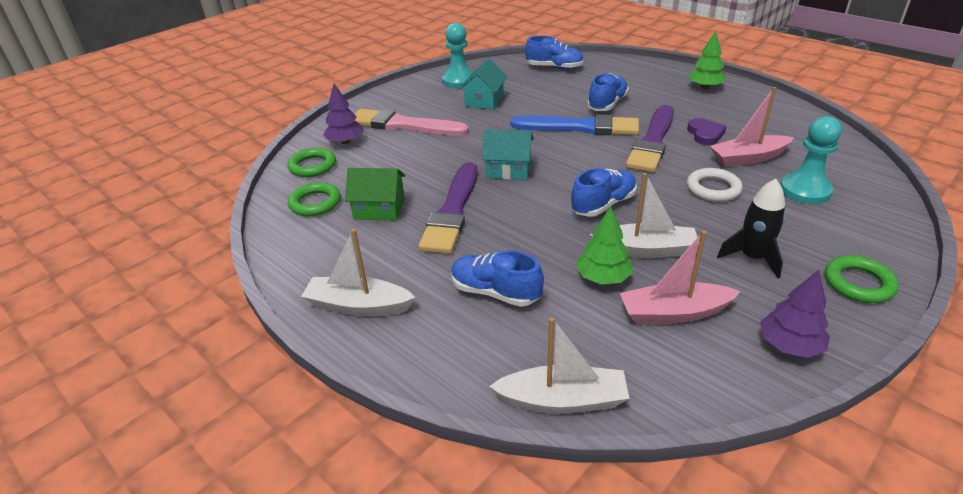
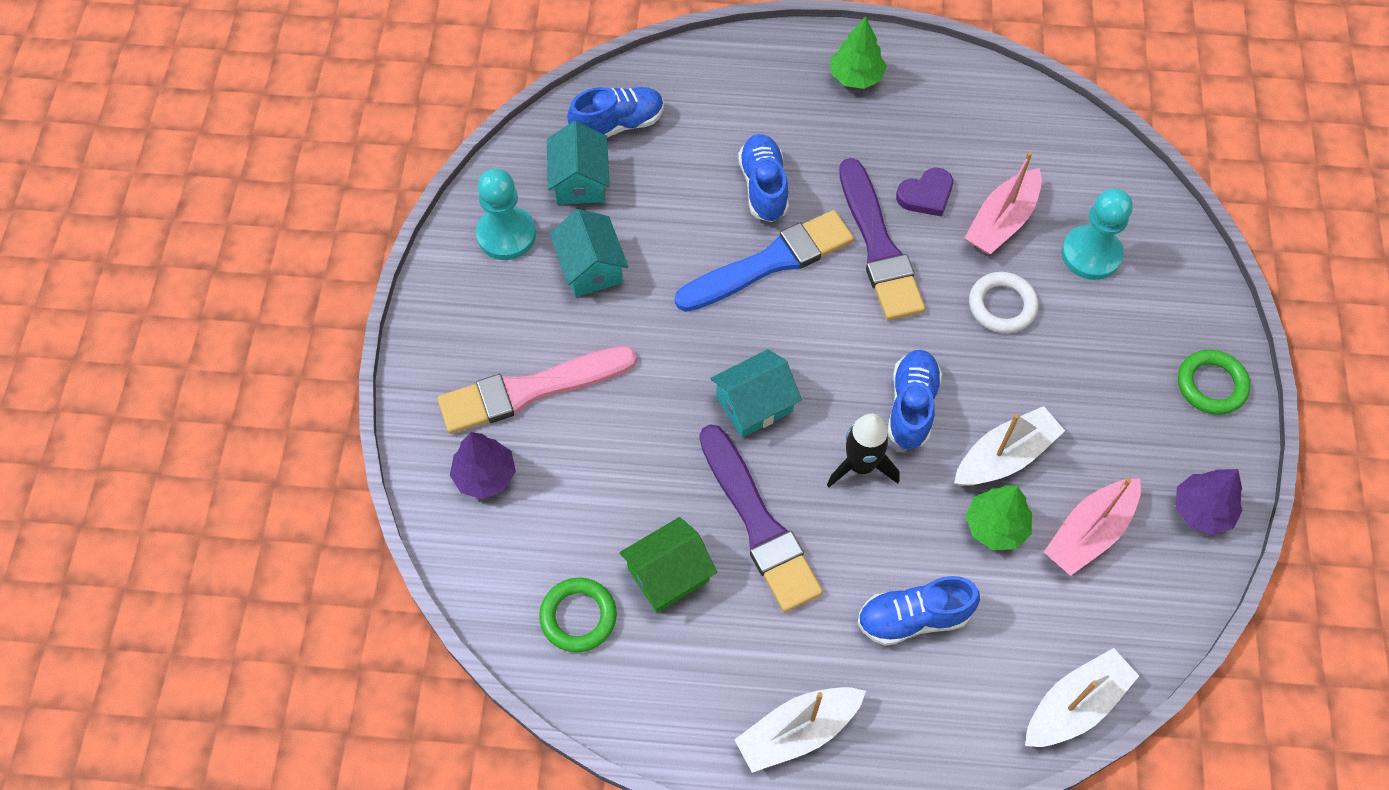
camera: 40 degrees left, 25 degrees up
green ring [287,148,336,177] -> none
purple heart [687,118,727,145] -> purple heart turned 105 degrees clockwise [896,168,953,217]
black rocket [717,179,785,278] -> black rocket moved to [827,414,900,487]
none -> turquoise house [547,121,610,205]

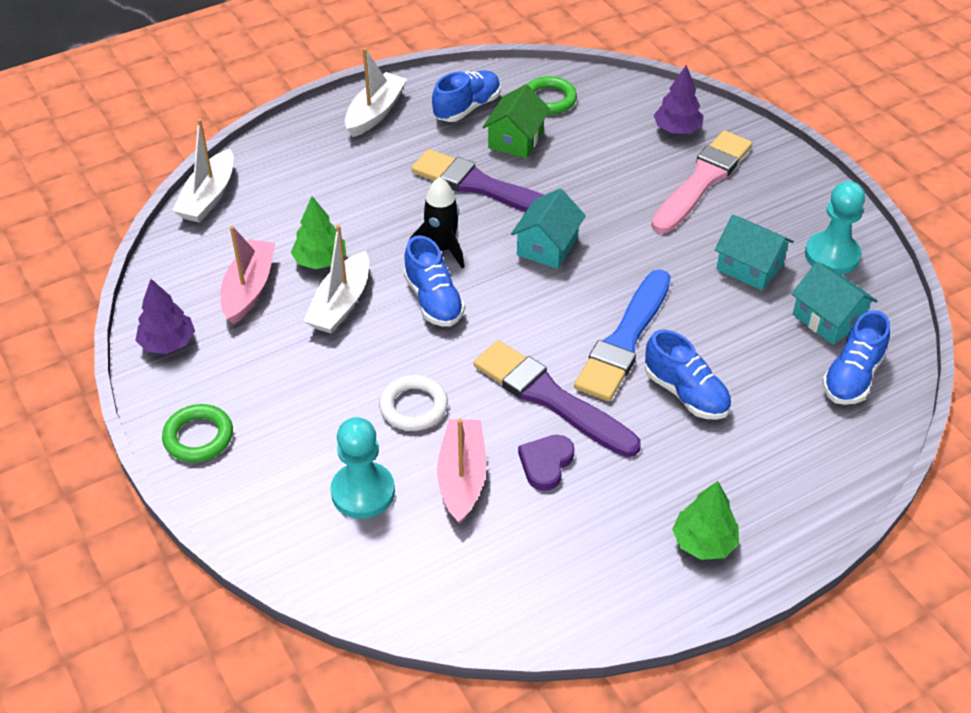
camera: 145 degrees right, 15 degrees down
blue shoe [857,576,980,646] -> blue shoe moved to [432,70,500,122]

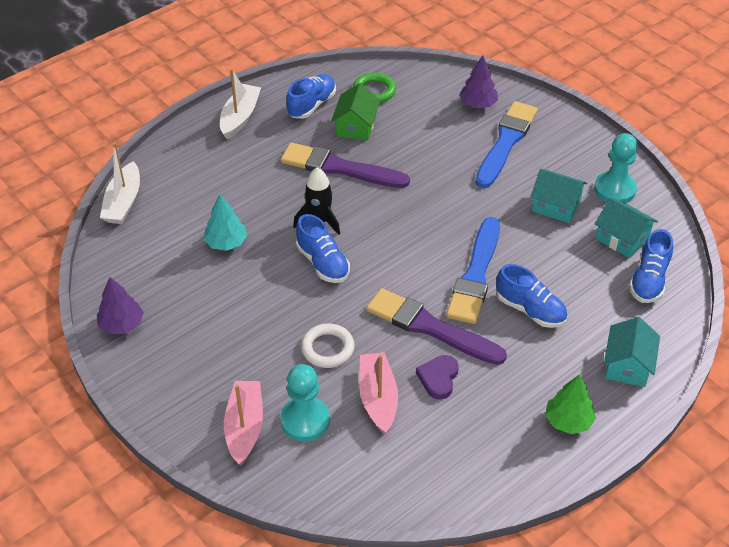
camera: 10 degrees left, 0 degrees up
green ring [162,404,233,462] -> none
pink boat [221,226,275,325] -> pink boat moved to [224,381,263,465]
green tree [291,196,346,269] -> turquoise tree [203,195,247,251]
white boat [303,225,369,334] -> none
turquoise house [511,188,586,269] -> turquoise house moved to [604,317,660,387]
pink brush [651,131,752,234] -> blue brush [476,101,538,188]

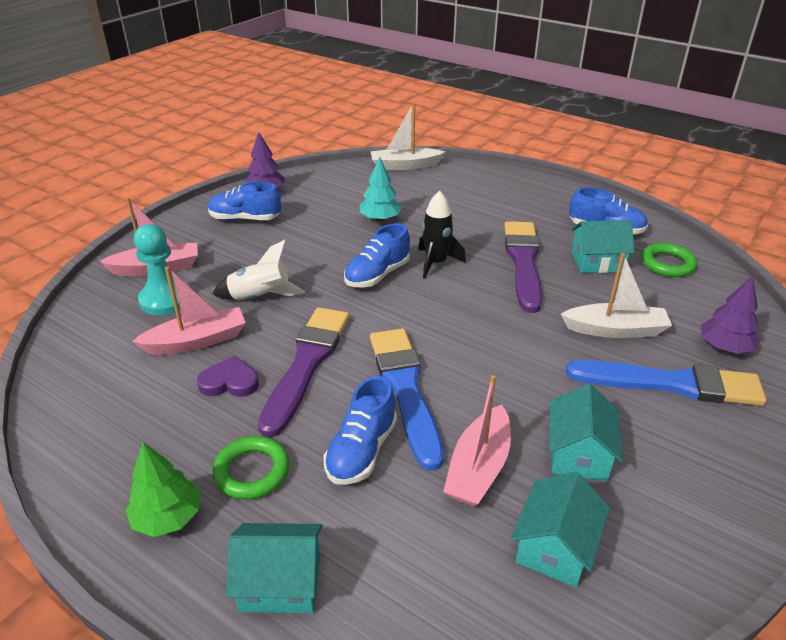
camera: 75 degrees right, 10 degrees down
white boat [220,69,261,140] -> white boat moved to [561,253,672,338]
white ring [301,323,355,368] -> white rocket [212,240,305,300]
green house [331,83,380,141] -> turquoise house [571,220,635,273]
blue brush [446,217,500,324] -> blue brush turned 75 degrees clockwise [370,328,444,471]
turquoise pawn [594,133,638,203] -> none
blue shoe [629,229,673,303] -> blue shoe moved to [208,181,281,220]
none -> green ring [212,436,290,499]
none -> pink boat [443,375,511,506]

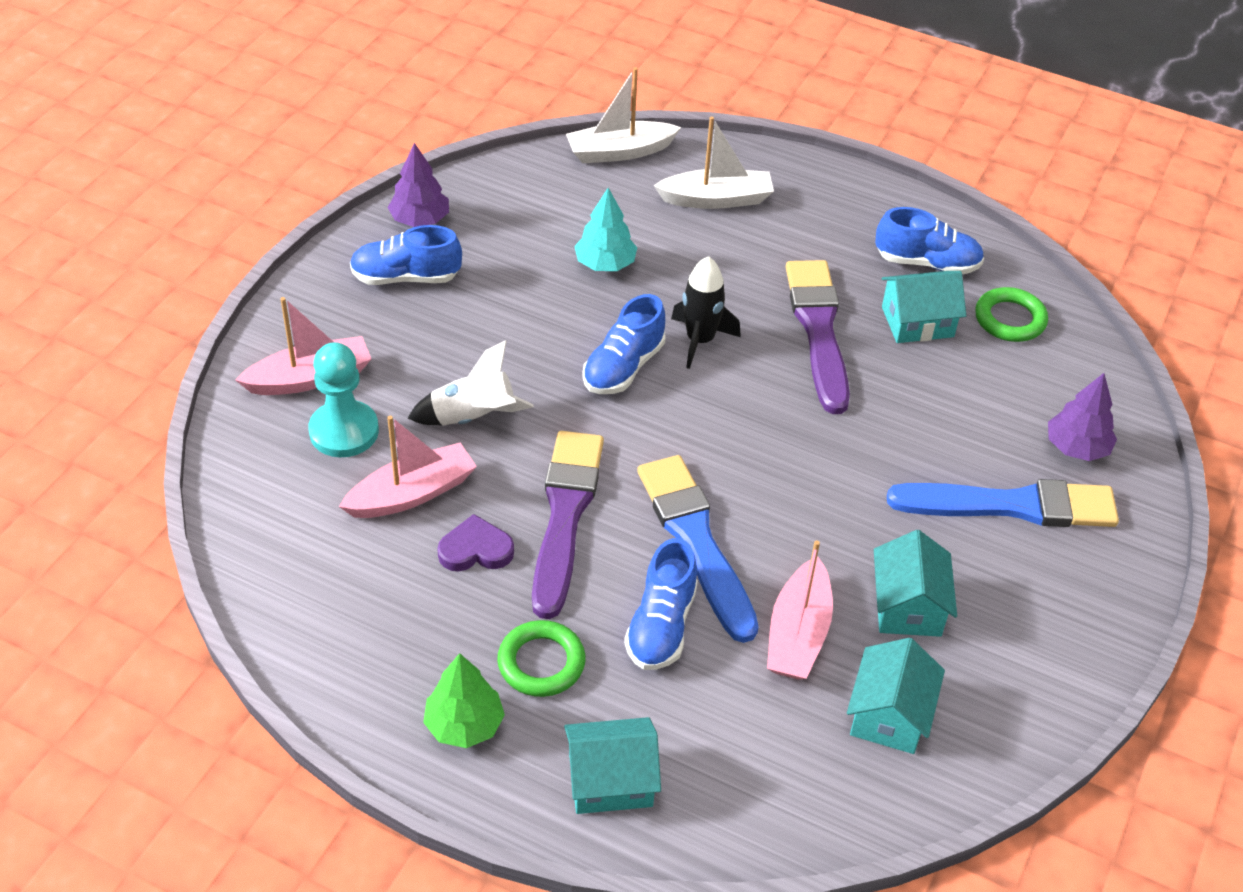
camera: 10 degrees left, 10 degrees up
white boat [561,253,672,338] -> white boat moved to [653,116,774,209]

